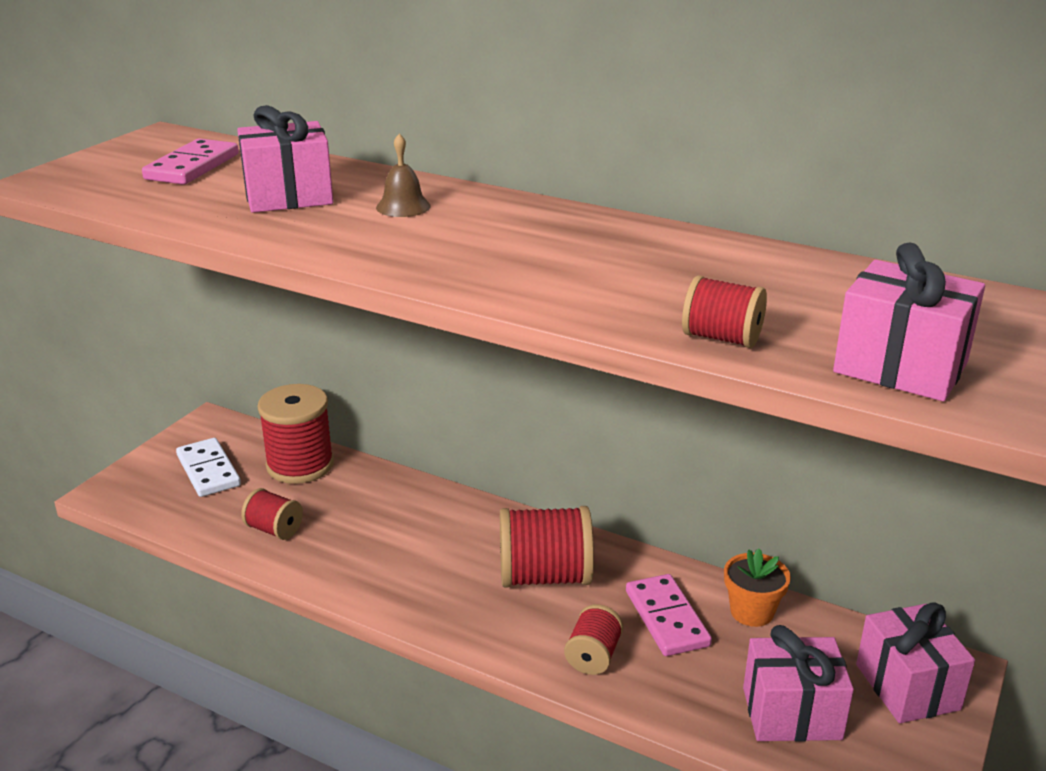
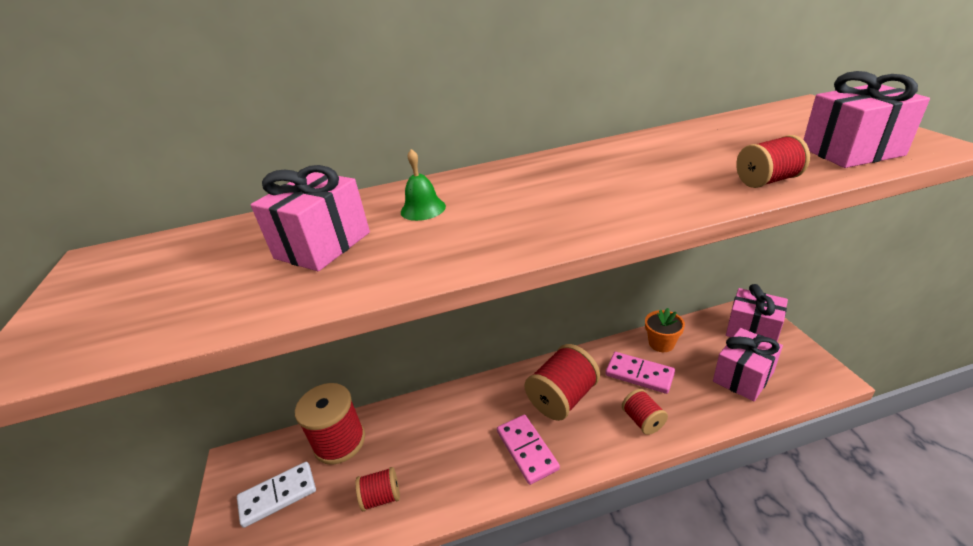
camera: 40 degrees left, 5 degrees up
pink domino [142,138,239,185] -> pink domino moved to [497,415,560,485]
white domino [176,438,241,497] -> white domino turned 45 degrees counterclockwise [237,462,316,528]
brown bell [376,134,431,217] -> green bell [401,149,446,221]

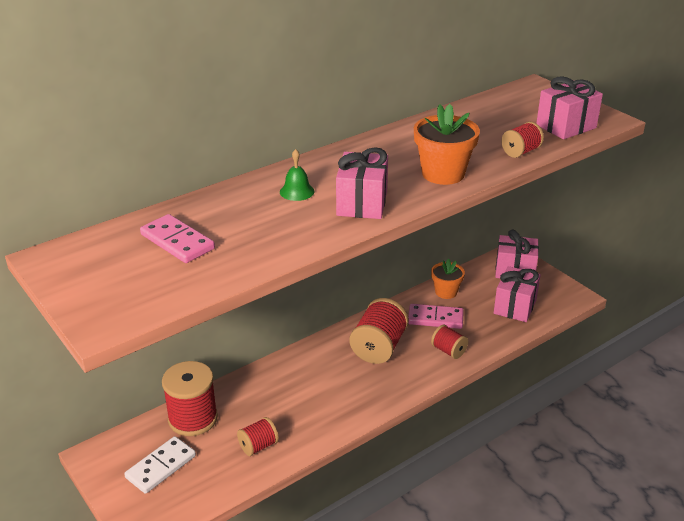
camera: 25 degrees left, 0 degrees up
pink gift [251,165,370,271] -> pink gift moved to [336,147,388,219]
pink domino [497,415,560,485] -> pink domino moved to [140,214,215,263]
none -> orange flower pot [414,104,480,185]

